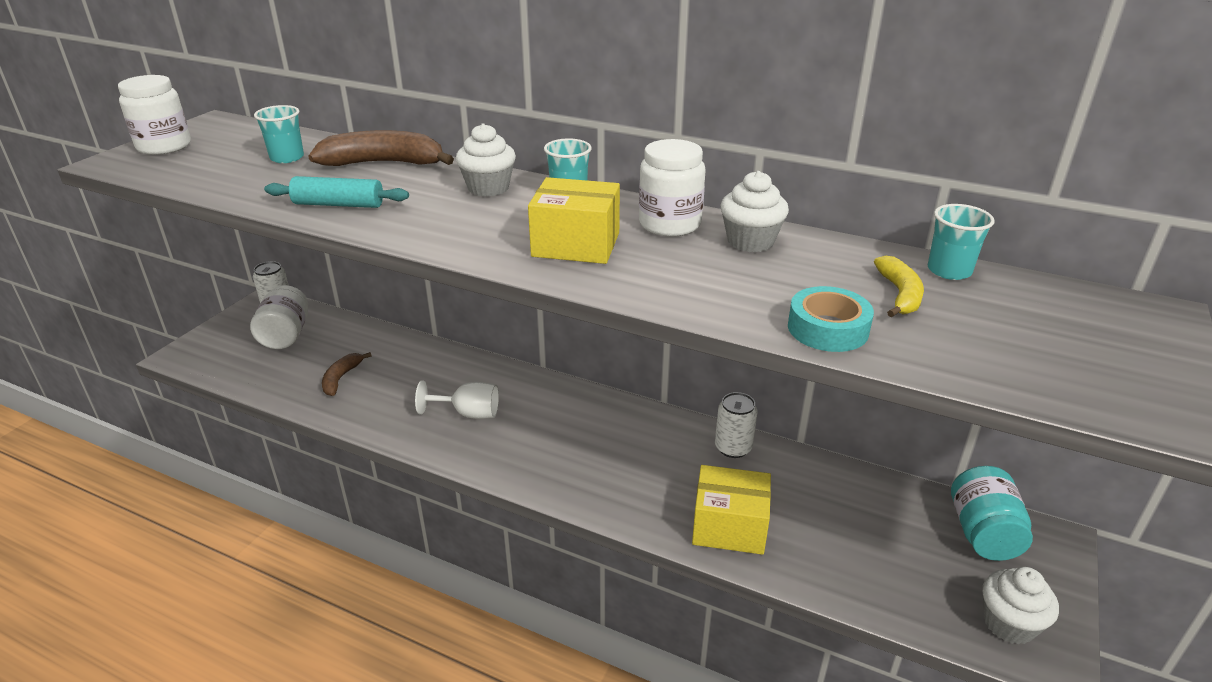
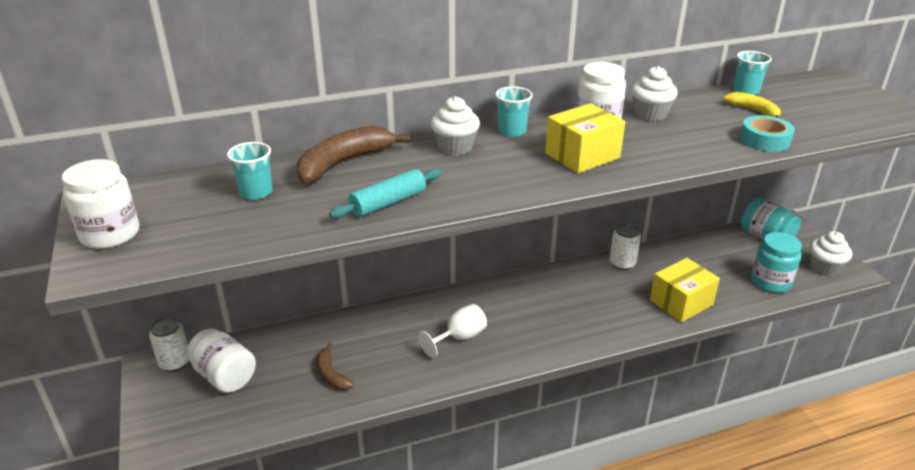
camera: 45 degrees left, 0 degrees up
none -> turquoise jar [751,232,802,293]

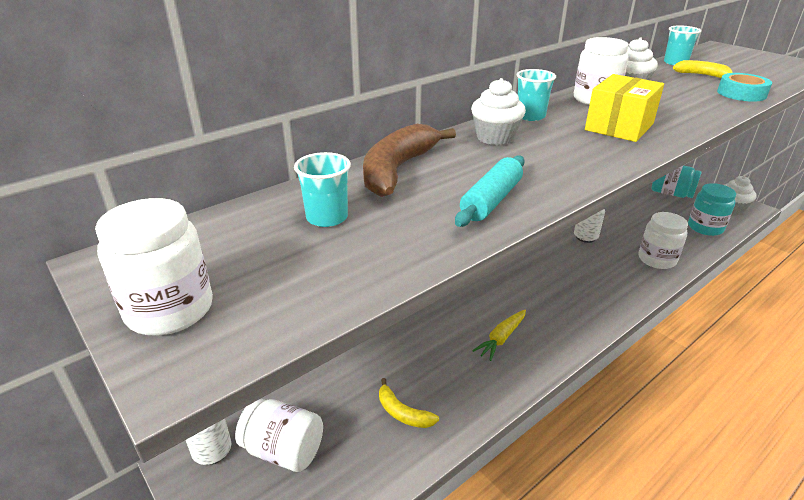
camera: 20 degrees left, 0 degrees up
brown banana [317,343,354,390] -> yellow banana [379,378,439,428]
white goblet [418,304,487,358] -> yellow carrot [472,310,526,361]
yellow box [650,258,720,322] -> white jar [639,212,688,269]

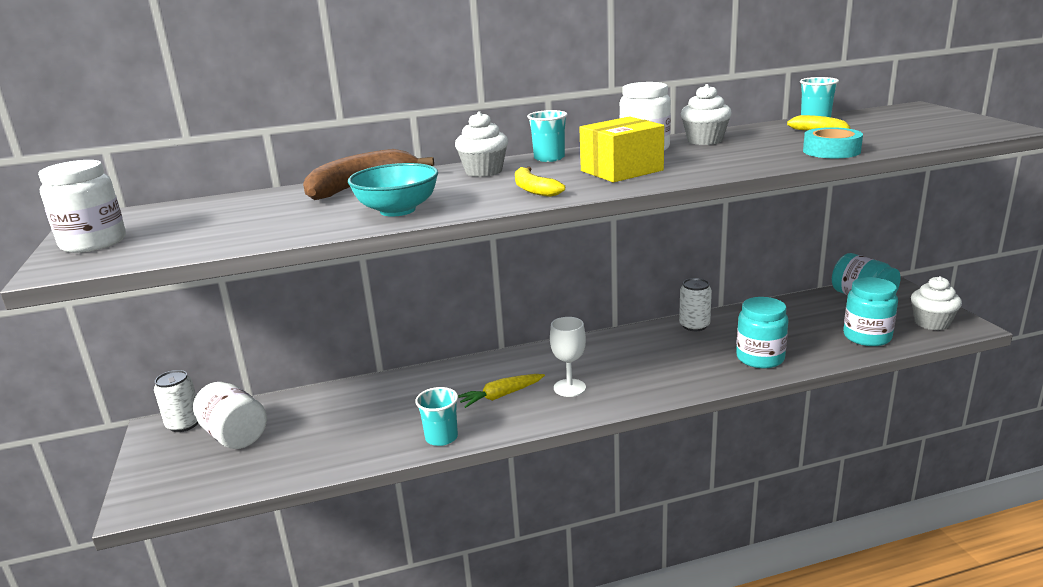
camera: 25 degrees right, 10 degrees down
turquoise cup [294,152,351,227] -> turquoise cup moved to [415,387,458,446]
yellow banana [379,378,439,428] -> yellow banana moved to [515,167,565,197]
turquoise rolling pin [455,155,525,227] -> turquoise bowl [348,163,438,217]
white jar [639,212,688,269] -> turquoise jar [736,297,789,368]
none -> white goblet [550,317,586,397]

